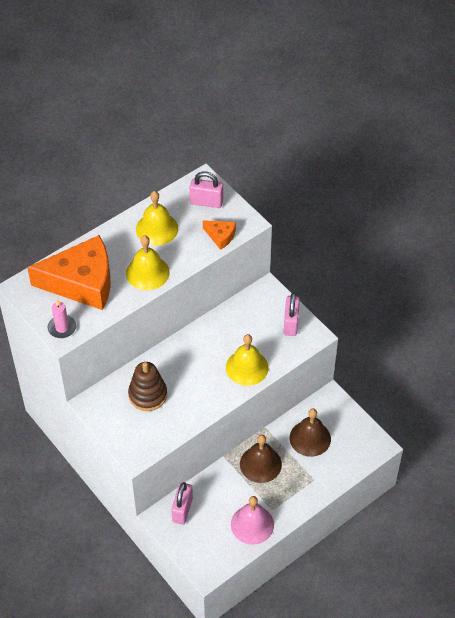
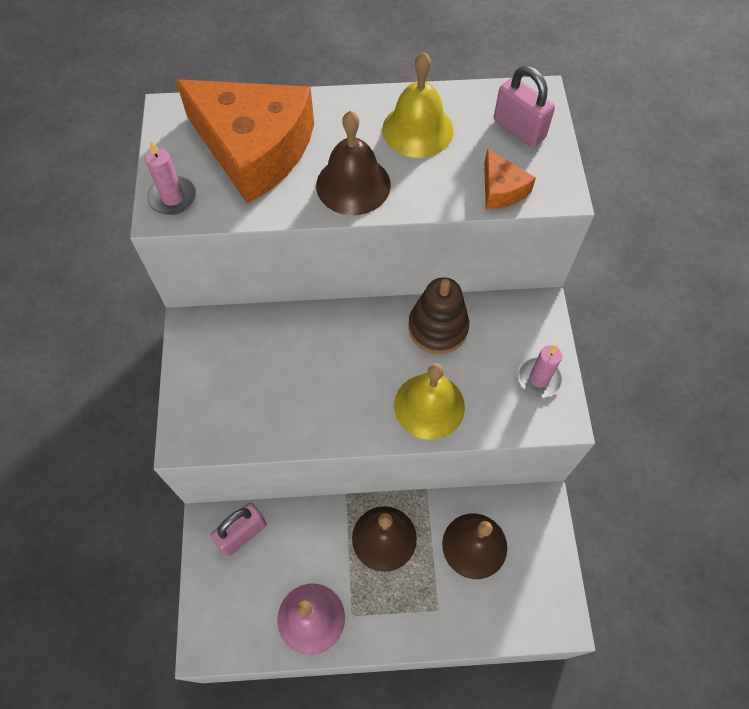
camera: 35 degrees right, 10 degrees up
yellow bell [126,235,170,290] -> brown bell [316,111,391,215]
brown stacking toy [128,362,167,411] -> brown stacking toy moved to [408,277,469,354]
pink padlock [284,293,300,336] -> pink candle [518,345,563,398]

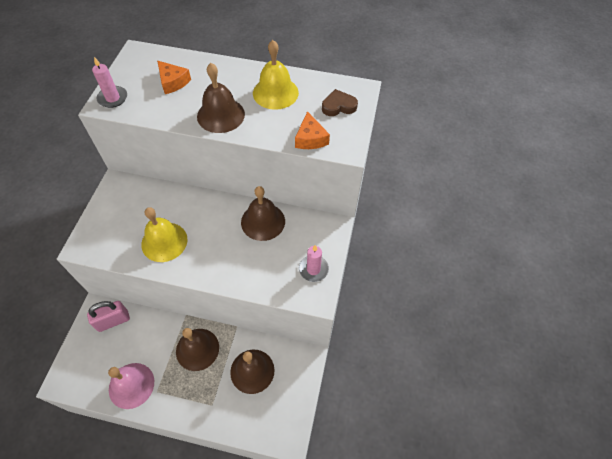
camera: 15 degrees right, 5 degrees down
orange cheese [176,79,314,204] -> orange cheese [157,61,191,94], size x0.43
yellow bell [394,363,465,440] -> yellow bell moved to [141,207,188,262]
brown stacking toy [408,277,469,354] -> brown bell [241,186,285,241]
pink padlock [494,66,555,147] -> brown heart [322,89,358,116]

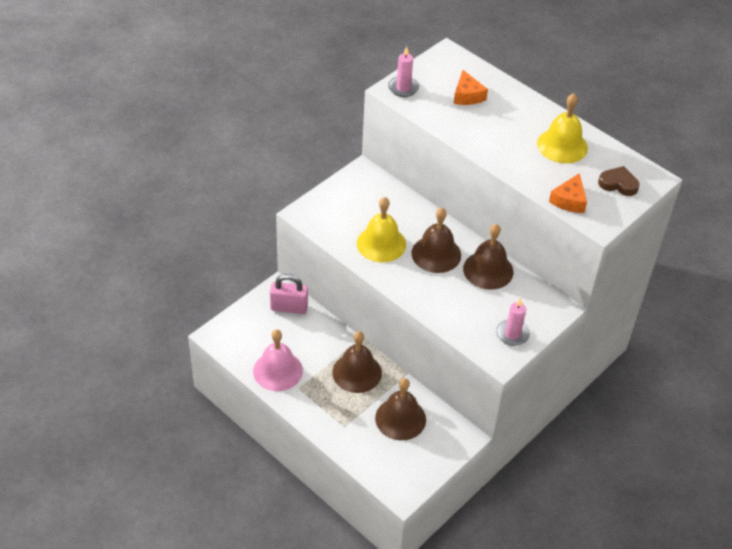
camera: 30 degrees right, 10 degrees down
brown bell [197,63,245,133] -> brown bell moved to [411,208,461,273]

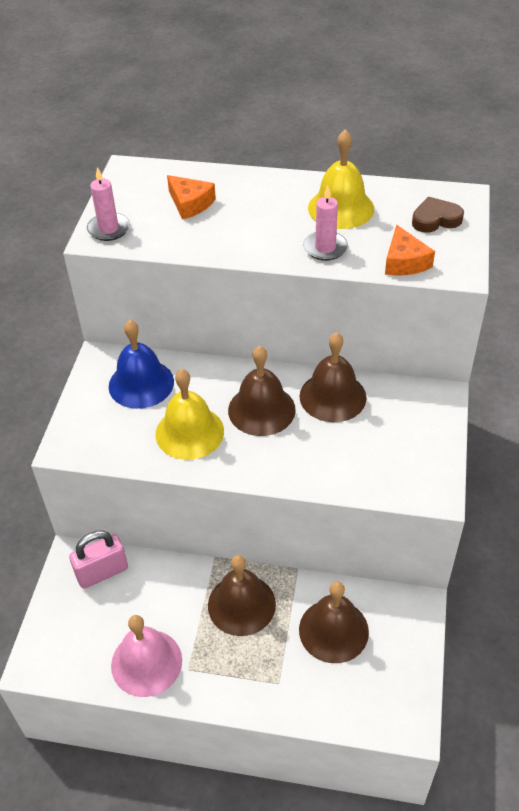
camera: 30 degrees left, 0 degrees up
pink candle [496,298,530,346] -> pink candle moved to [303,186,348,261]
none -> blue bell [109,320,174,409]

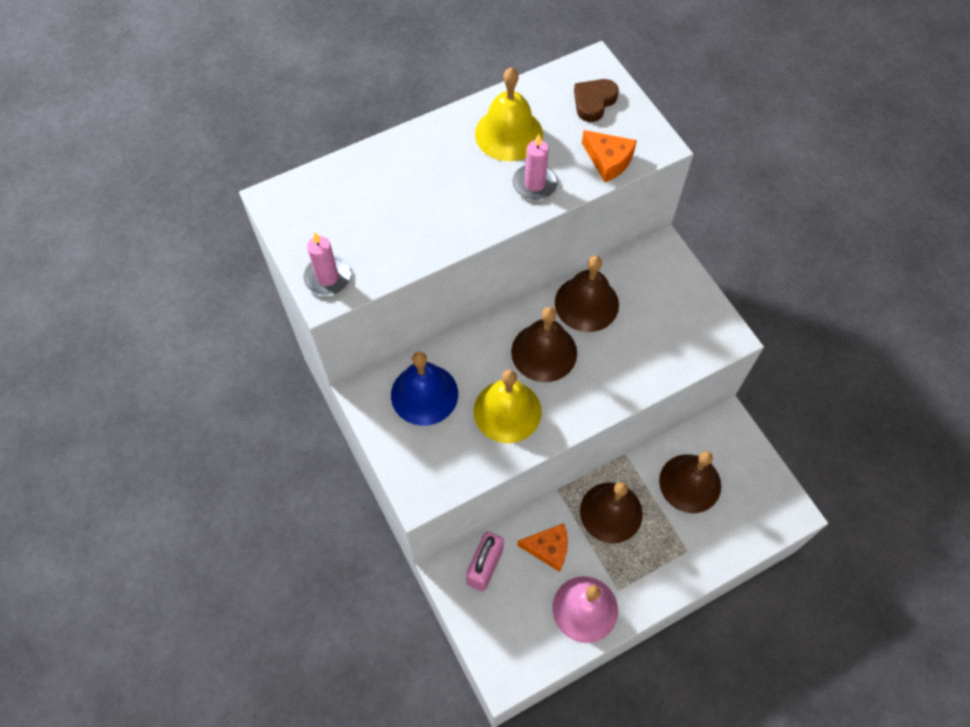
camera: 40 degrees left, 15 degrees up
orange cheese [167,175,216,220] -> orange cheese moved to [517,523,568,572]

